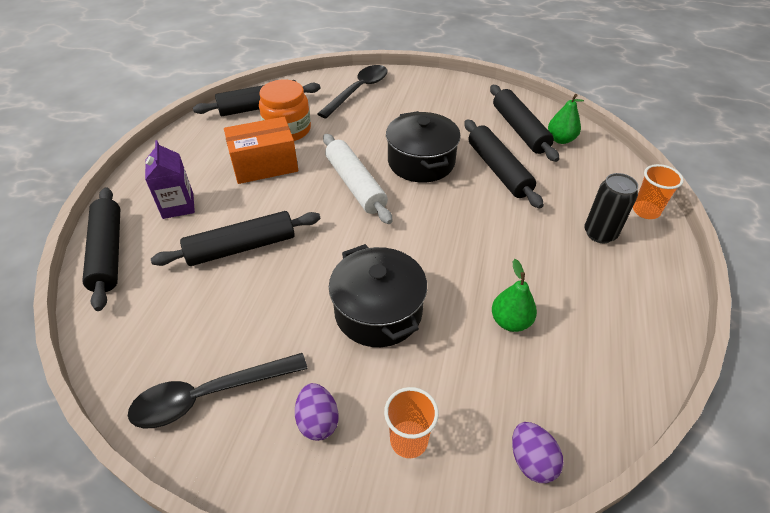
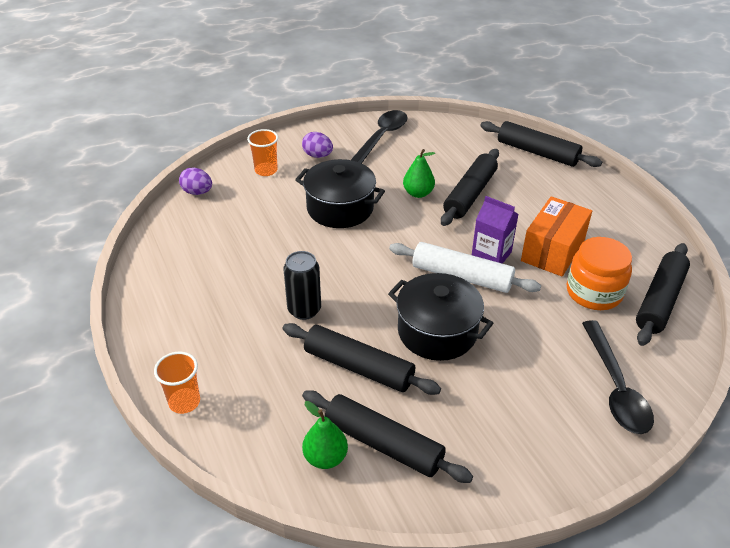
camera: 140 degrees right, 5 degrees down
purple carton [145,140,195,219] -> purple carton moved to [472,196,519,264]
green pear [492,259,537,332] -> green pear moved to [403,149,435,198]
black can [584,173,638,243] -> black can moved to [283,251,321,320]

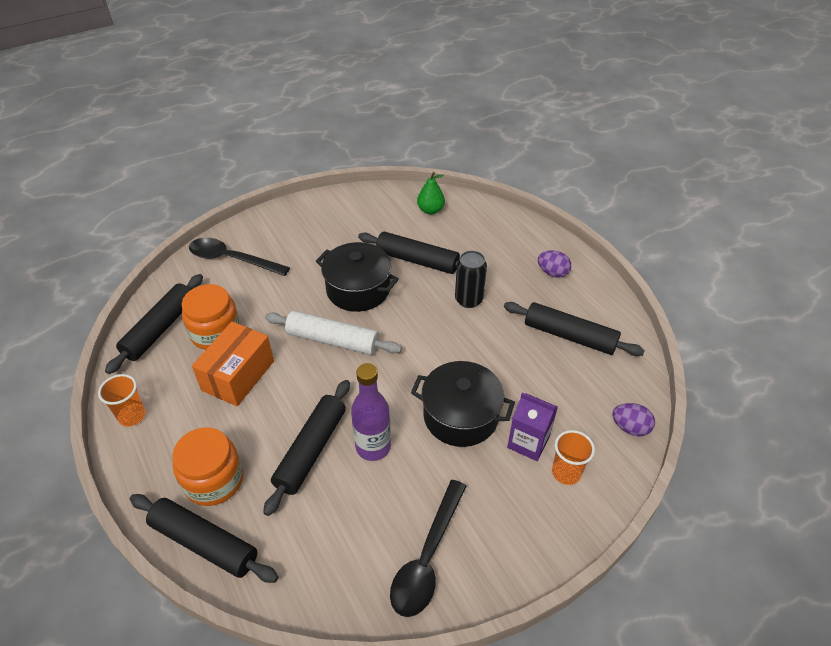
camera: 175 degrees right, 5 degrees up
orange cup [154,352,200,414] -> orange cup moved to [98,374,146,427]
purple egg [302,132,333,158] -> purple egg moved to [538,250,571,278]
black rolling pin [302,390,473,483] -> black rolling pin moved to [504,302,645,356]
green pear [403,149,435,198] -> purple bottle [351,363,391,461]
purple carton [472,196,519,264] -> purple carton moved to [507,393,558,461]
black spoon [582,320,654,434] -> black spoon turned 60 degrees counterclockwise [189,238,290,276]
none -> orange jar [172,427,243,506]

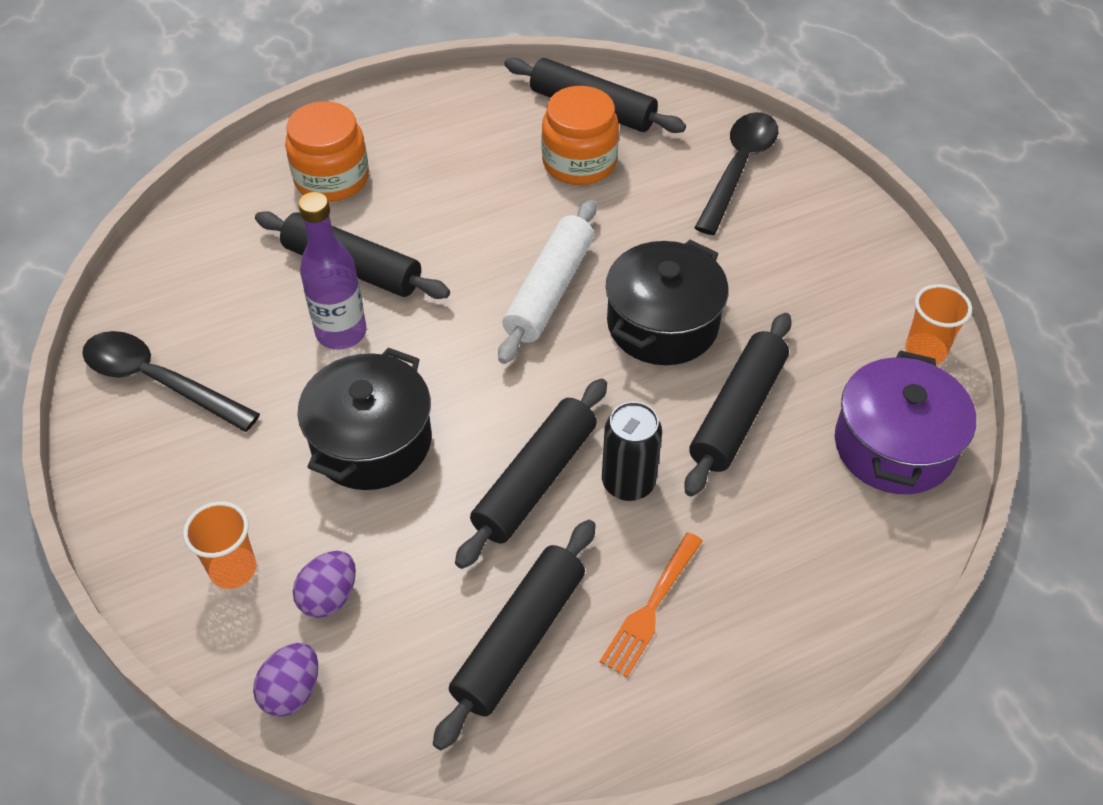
camera: 95 degrees right, 5 degrees up
orange cup [98,374,146,427] -> orange cup moved to [905,284,972,365]
black rolling pin [130,494,278,583] -> black rolling pin moved to [455,379,607,569]
orange box [192,321,274,406] -> none
green pear [417,172,445,214] -> purple pot [835,350,976,494]
purple carton [507,393,558,461] -> none
purple egg [538,250,571,278] -> purple egg moved to [293,551,356,618]
none -> orange fork [600,532,703,677]

